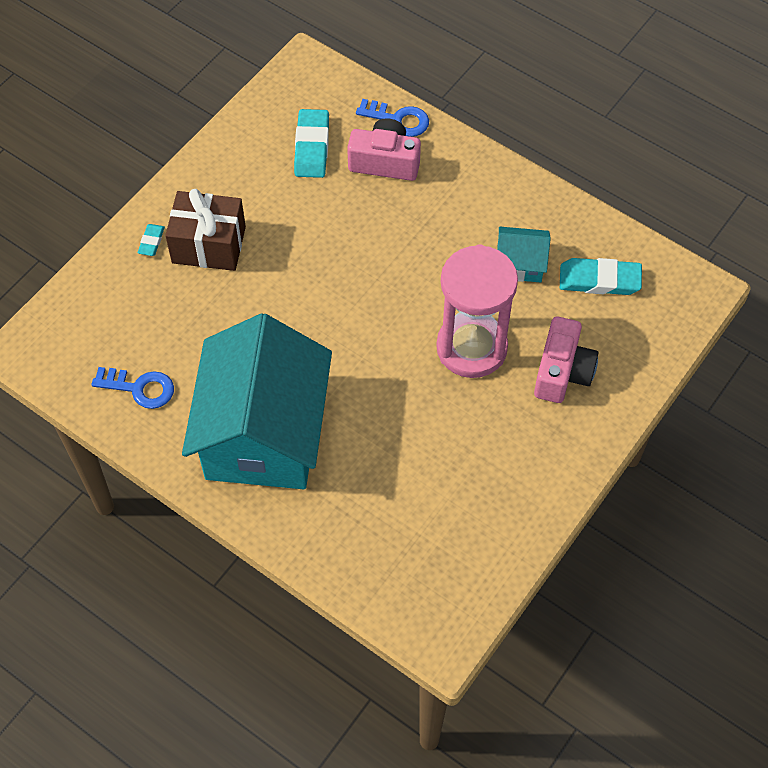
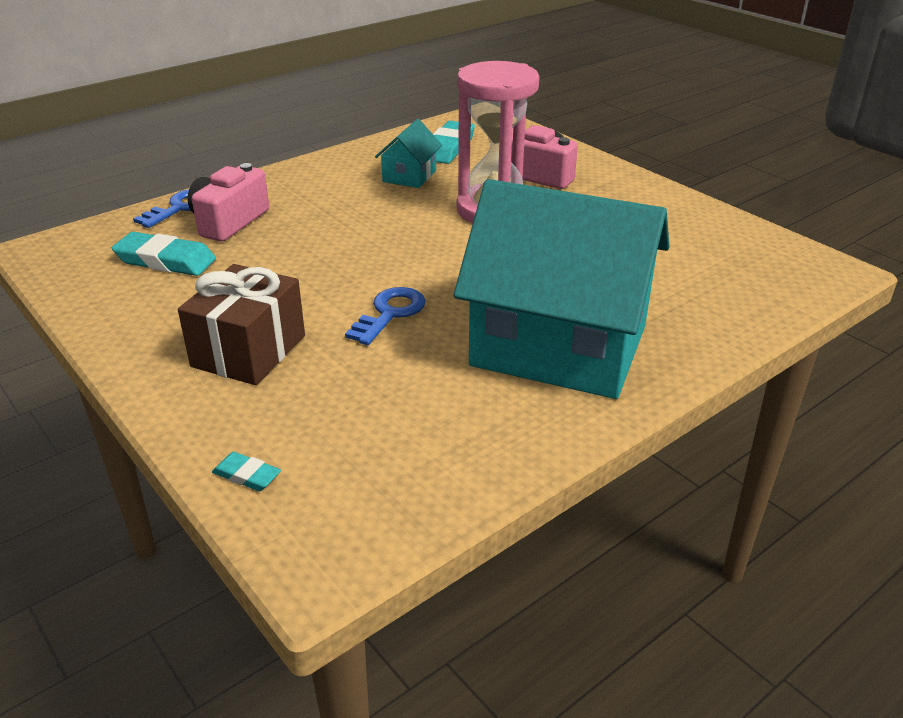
camera: 75 degrees left, 25 degrees down
blue key [91,367,174,409] -> blue key moved to [345,287,426,345]
turquoise eraser [138,224,165,256] -> turquoise eraser moved to [212,452,281,491]

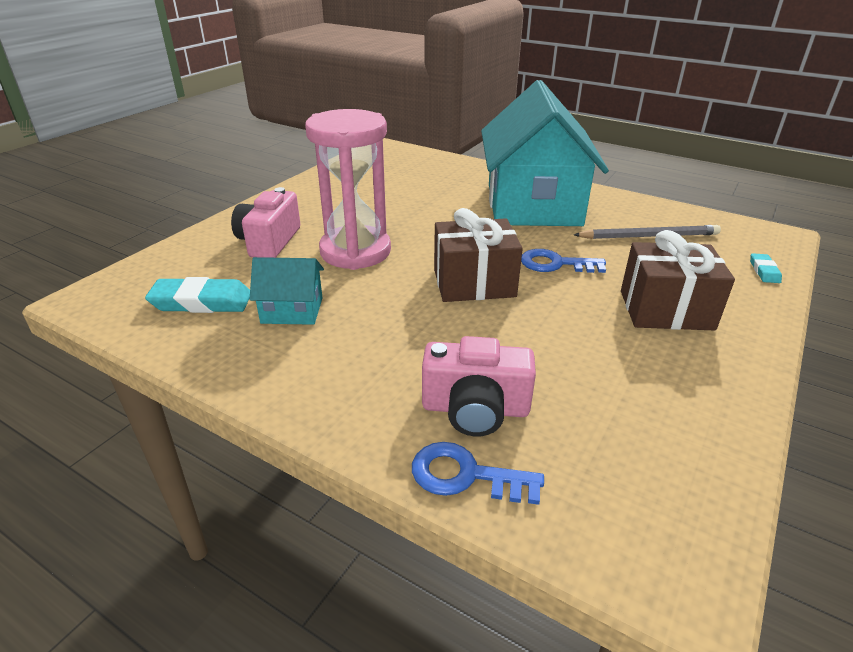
camera: 110 degrees left, 0 degrees up
turquoise eraser [112,232,216,276] -> none
none -> brown gift [434,208,523,302]
none -> grey pencil [574,225,721,239]

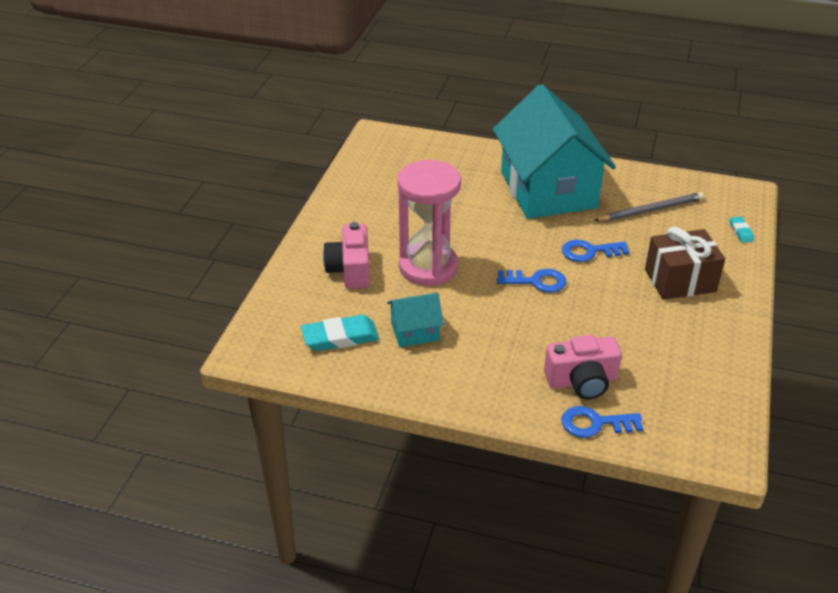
camera: 15 degrees left, 5 degrees up
brown gift [434,208,523,302] -> blue key [496,269,566,293]

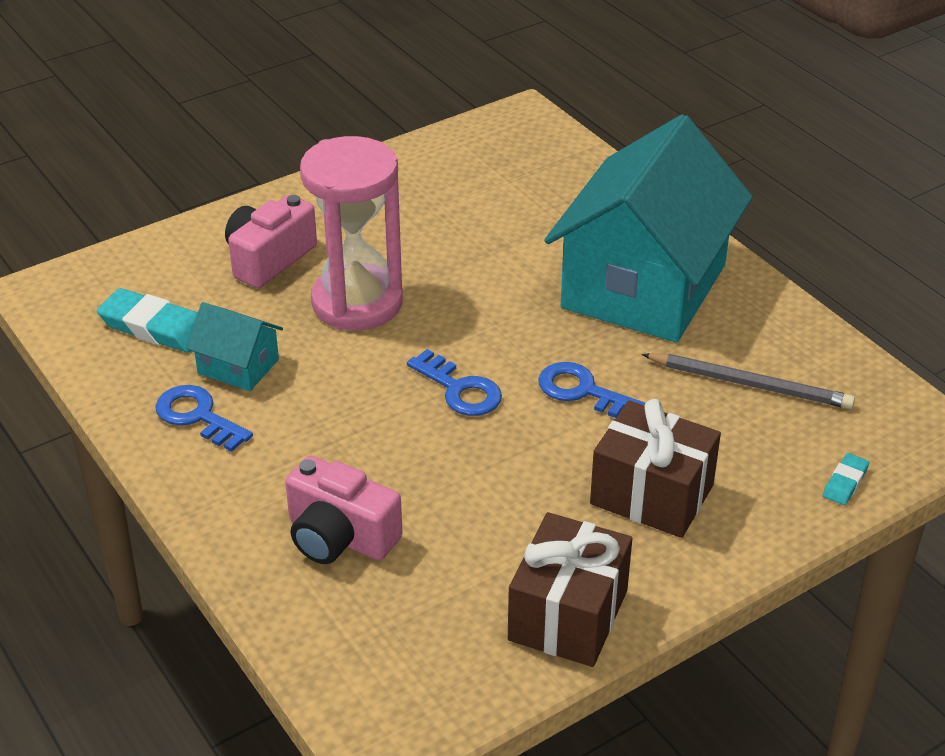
camera: 40 degrees right, 0 degrees up
blue key [561,406,643,438] -> blue key moved to [155,385,253,452]
none -> brown gift [508,512,632,667]

